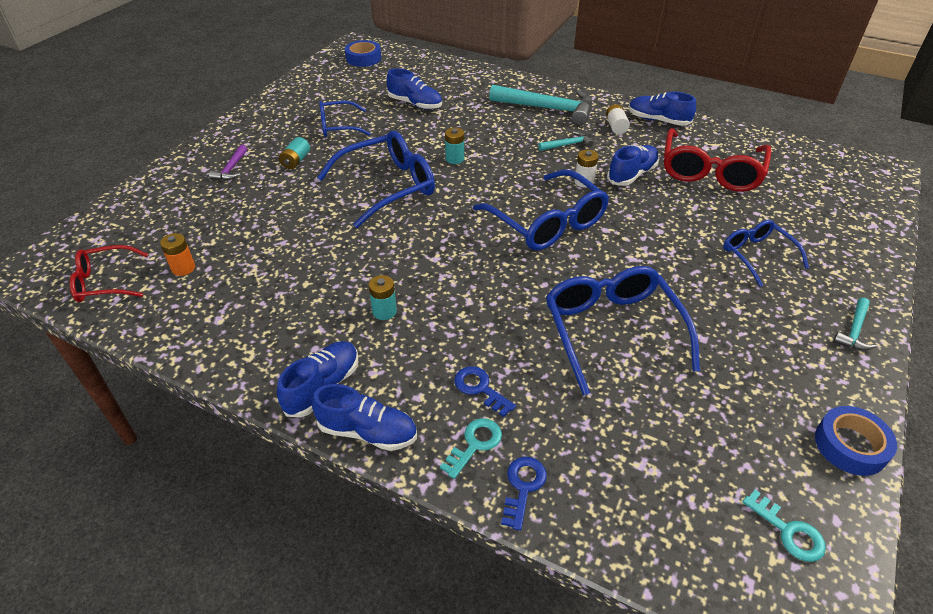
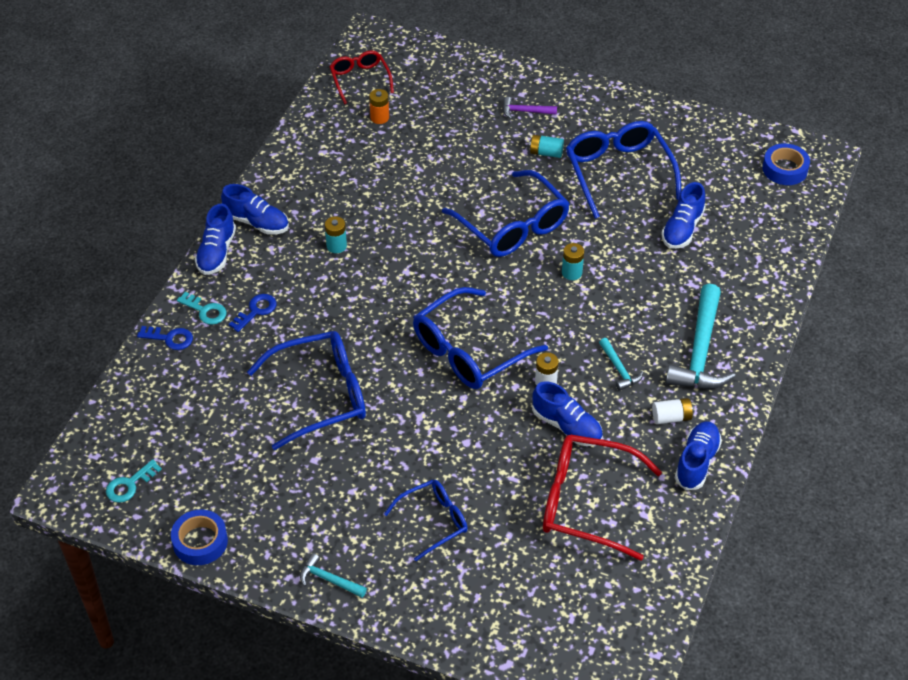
camera: 85 degrees right, 5 degrees up
blue glasses [319,100,371,137] -> blue glasses [566,121,682,219], size x1.69

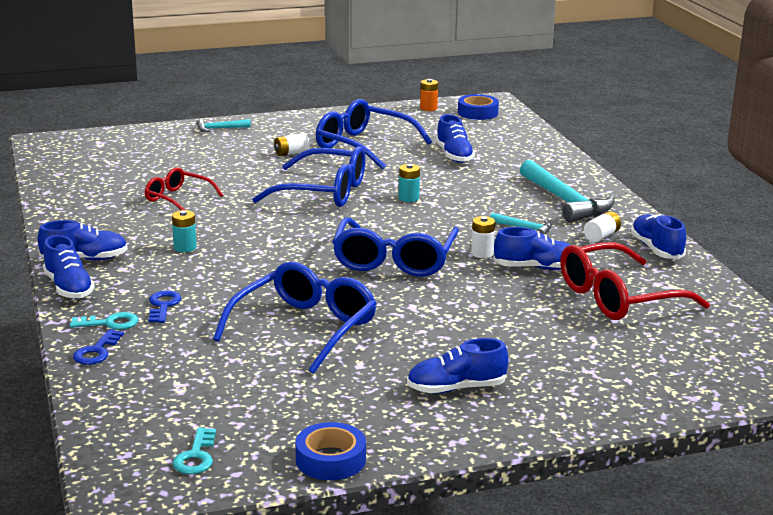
camera: 40 degrees left, 25 degrees down
blue key [137,326,193,350] -> blue key turned 135 degrees clockwise [73,329,124,365]
turquoise hammer [300,553,367,597] -> turquoise hammer moved to [197,119,251,132]
red glasses [329,50,394,104] -> red glasses moved to [145,167,223,210]
orange battery [369,89,389,124] -> orange battery moved to [420,79,438,111]
blue glasses [384,480,468,561] -> none
purple hammer [503,97,557,119] -> none
turquoise battery [529,135,564,158] -> white battery [274,133,310,156]
none -> blue shoe [407,338,508,394]

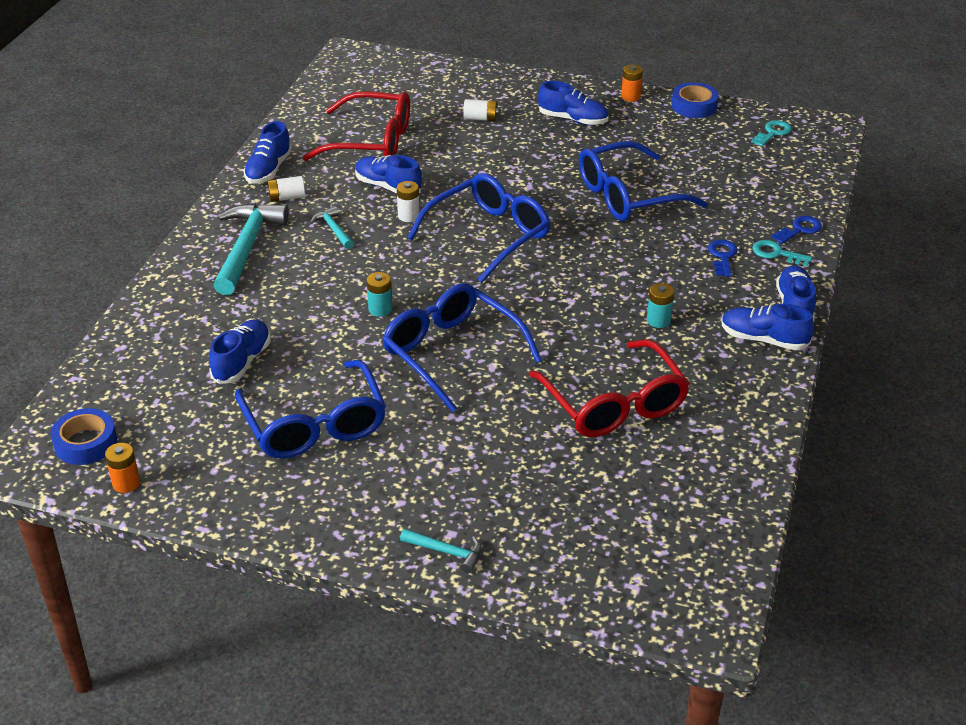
camera: 145 degrees left, 15 degrees up
red glasses [145,167,223,210] -> red glasses [529,340,690,437], size x1.69
blue key [149,290,181,323] -> blue key turned 150 degrees clockwise [708,239,738,277]
white battery [274,133,310,156] -> white battery moved to [463,99,499,121]
none -> orange battery [621,65,643,102]

